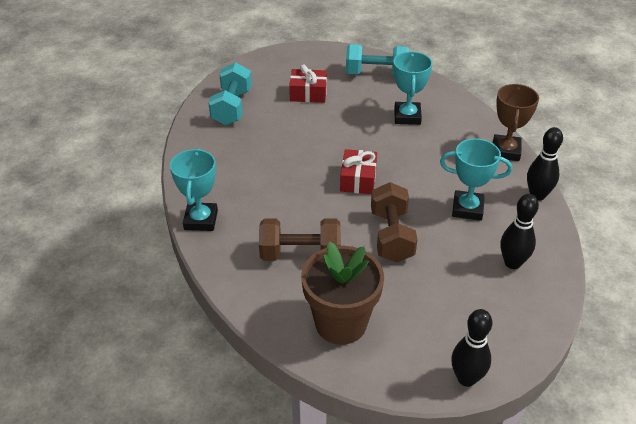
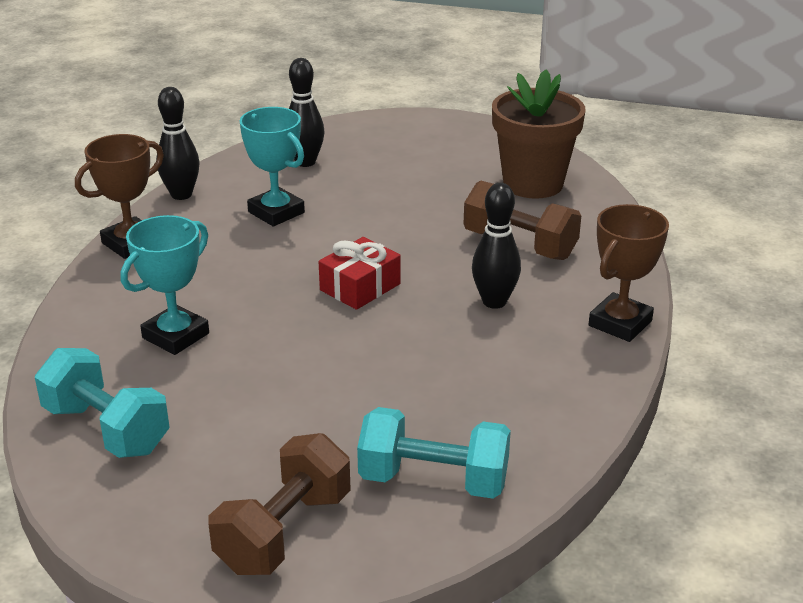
camera: 145 degrees left, 10 degrees down
turquoise trophy [170,148,218,231] -> brown trophy [589,204,669,342]
turquoise dumbbell [208,62,252,125] -> turquoise dumbbell turned 60 degrees clockwise [357,407,511,499]
red gift [289,65,327,103] -> none
brown dumbbell [371,182,418,263] -> brown dumbbell moved to [208,433,351,575]
black bowling pin [451,309,492,387] -> black bowling pin moved to [472,183,521,309]

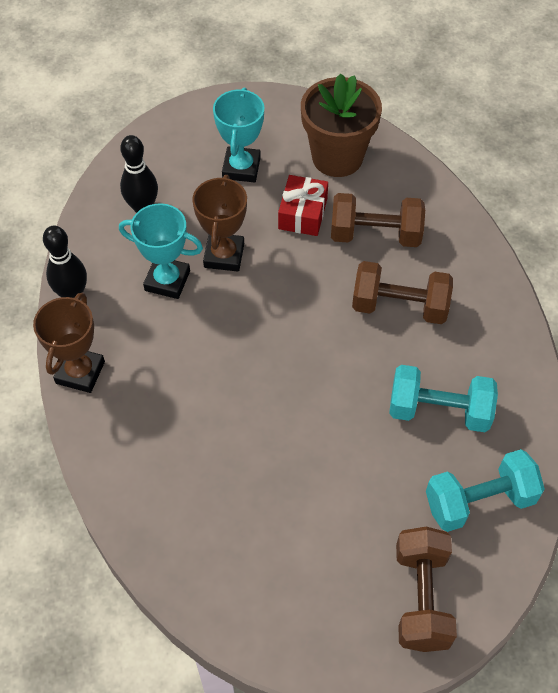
camera: 30 degrees left, 25 degrees up
turquoise dumbbell [35,348,169,458] -> turquoise dumbbell moved to [389,365,498,432]
turquoise trophy [121,215,209,355] -> turquoise trophy moved to [213,87,264,182]
red gift [319,237,401,310] -> red gift moved to [278,175,328,236]
black bowling pin [472,183,521,309] -> brown dumbbell [352,261,453,324]
brown trophy [589,204,669,342] -> brown trophy moved to [192,175,247,271]

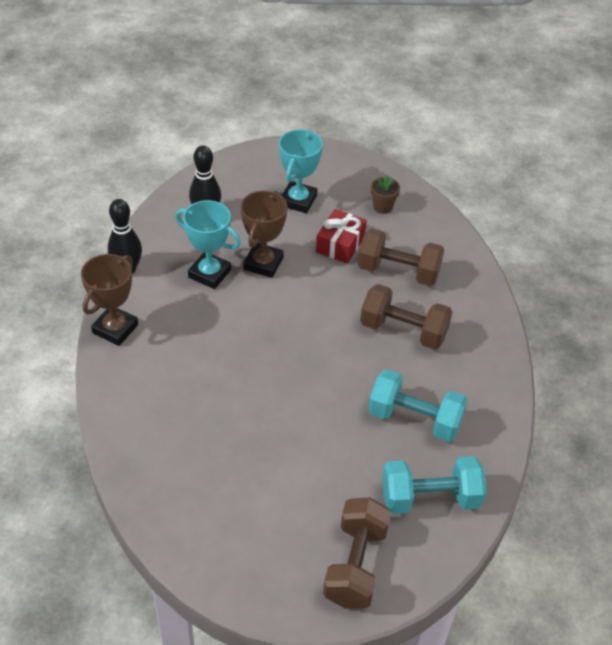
camera: 10 degrees right, 10 degrees down
brown flower pot [301,73,382,177] -> brown flower pot [371,175,400,214], size x0.43

